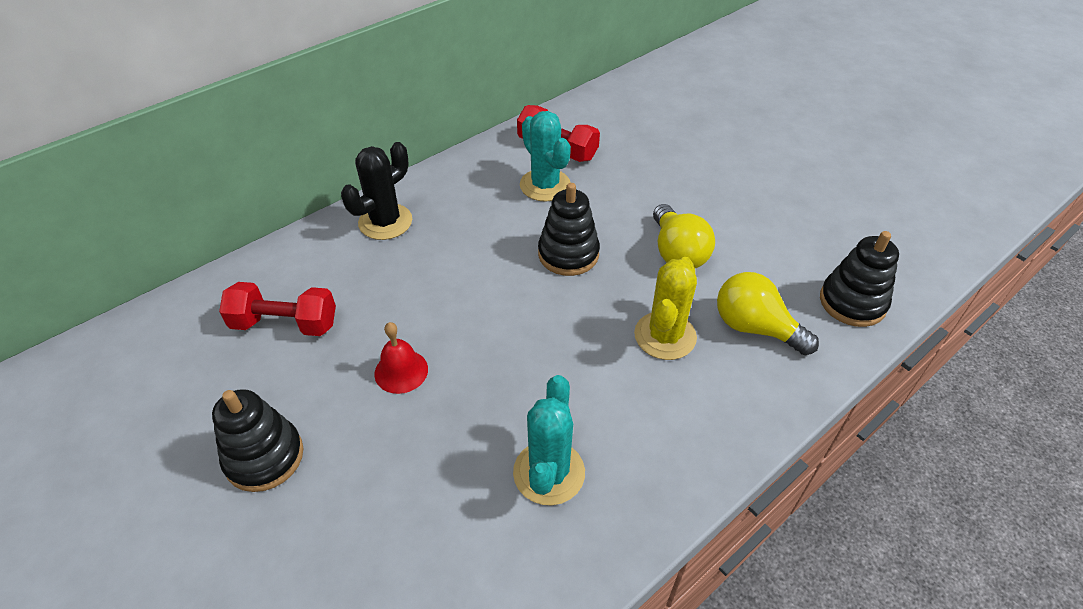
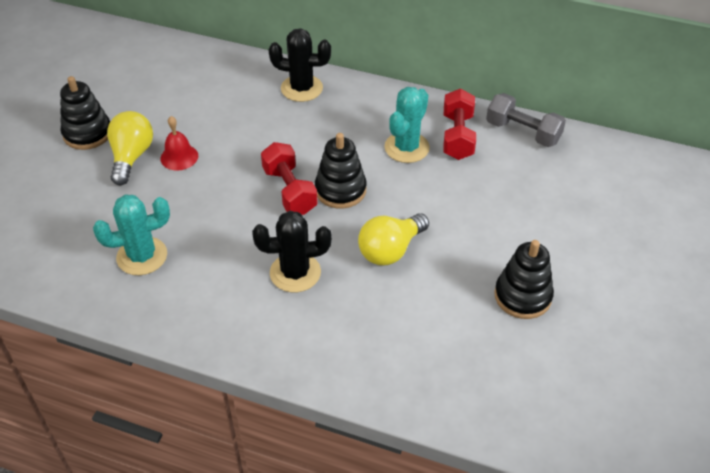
camera: 60 degrees right, 0 degrees up
red dumbbell [219,282,336,336] -> red dumbbell moved to [261,142,318,215]
yellow cactus [634,257,697,360] -> black cactus [252,211,332,292]
yellow light bulb [717,272,819,355] -> yellow light bulb moved to [107,111,153,185]
black stacking toy [820,231,899,327] -> black stacking toy moved to [494,240,554,319]
none -> grey dumbbell [486,93,566,147]

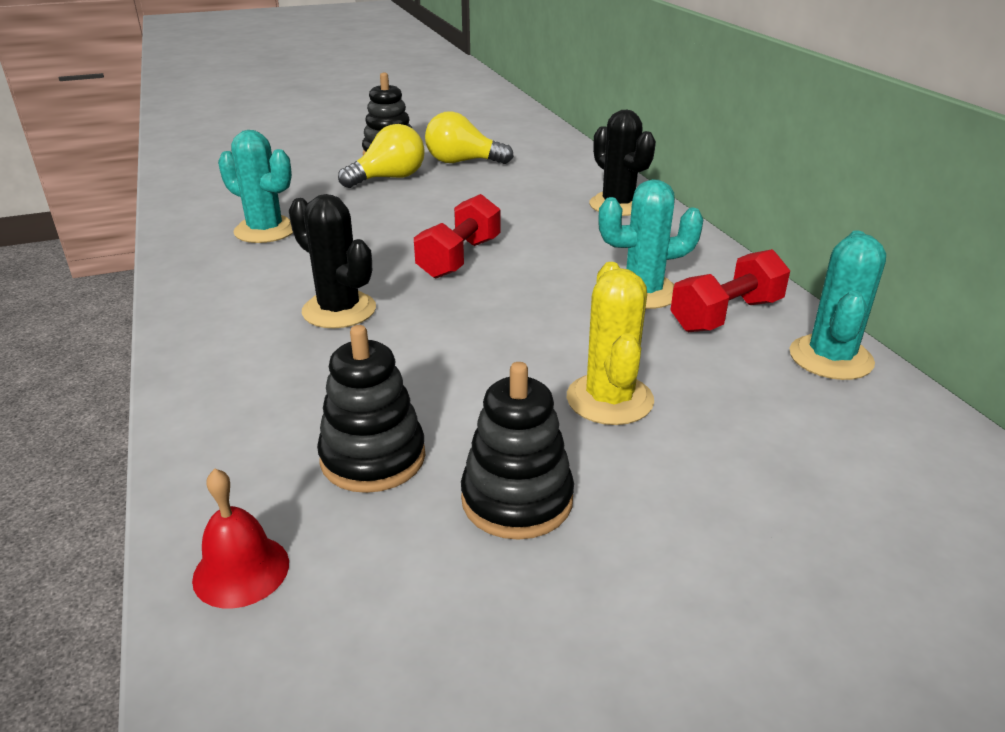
camera: 50 degrees right, 15 degrees down
red bell [160,116,198,171] -> red bell moved to [192,468,289,609]
black stacking toy [315,133,367,209] -> black stacking toy moved to [317,325,425,493]
yellow light bulb [358,213,429,266] -> yellow light bulb moved to [425,111,514,164]
grey dumbbell [486,93,566,147] -> turquoise cactus [789,230,886,380]
none -> yellow cactus [567,262,654,425]

